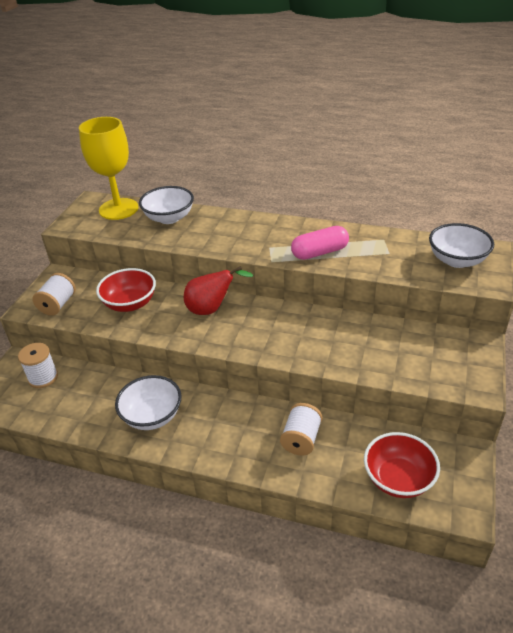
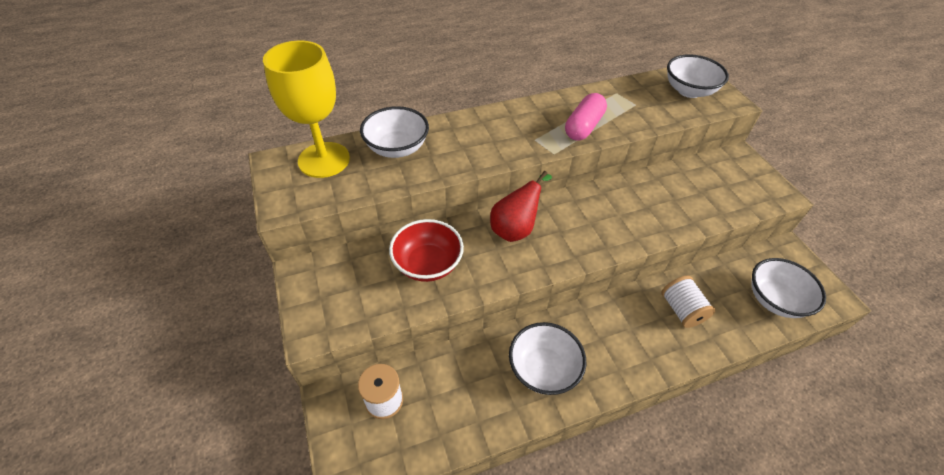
camera: 40 degrees left, 10 degrees up
white spool [32,273,76,316] -> none
red bowl [364,432,440,498] -> white bowl [751,258,826,318]

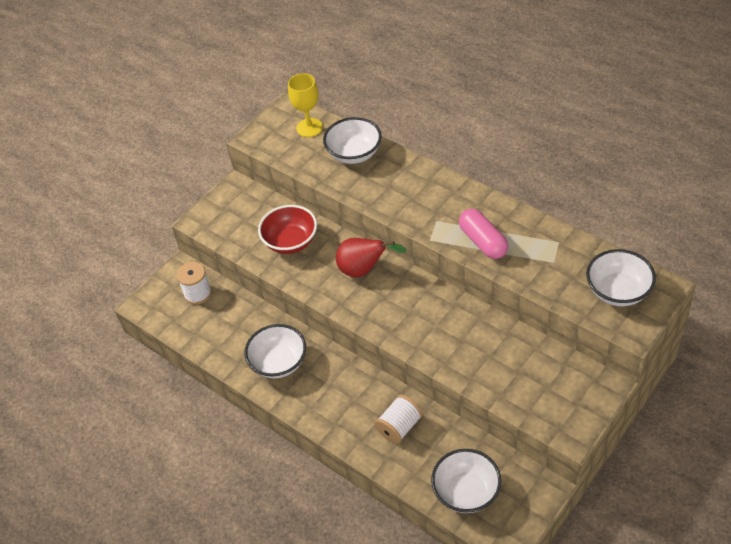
camera: 65 degrees right, 0 degrees up
yellow goblet [263,41,350,178] -> yellow goblet [288,73,323,137], size x0.63
pink capsule [565,93,607,141] -> pink capsule turned 60 degrees clockwise [459,209,508,259]

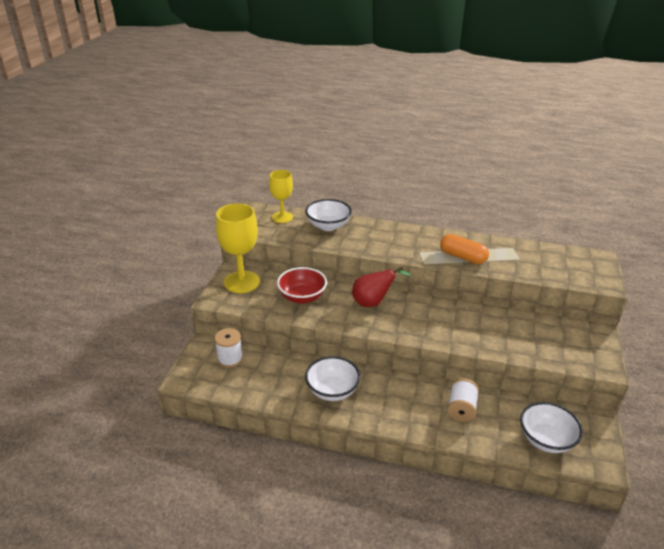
camera: 30 degrees left, 15 degrees down
pink capsule [459,209,508,259] -> orange capsule [440,234,489,264]
white bowl [586,249,656,306] -> none
none -> yellow goblet [216,203,260,293]

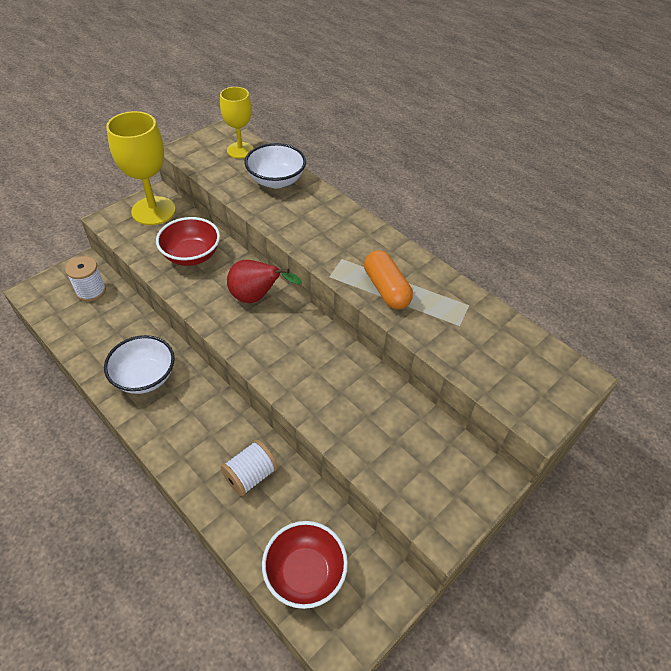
camera: 30 degrees right, 15 degrees up
white bowl [520,402,583,453] -> red bowl [262,521,348,609]

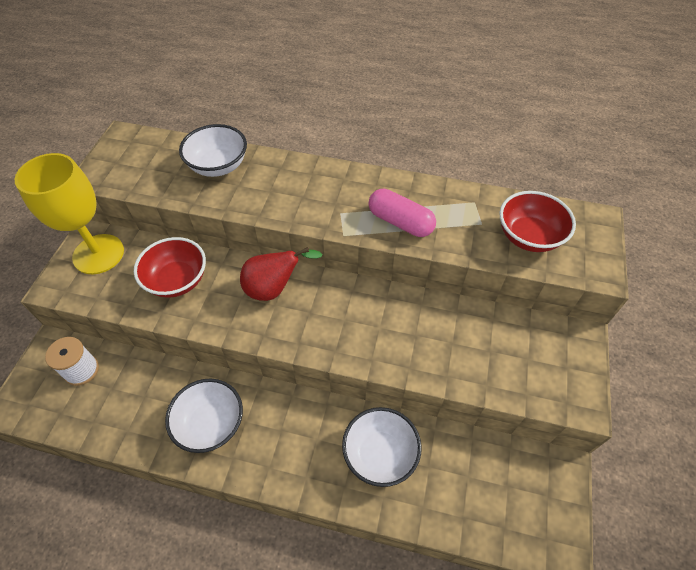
camera: 30 degrees left, 5 degrees up
yellow goblet [220,87,254,159] -> none
white spool [220,440,278,496] -> white bowl [342,407,422,487]
red bowl [262,521,348,609] -> red bowl moved to [499,191,576,252]
orange capsule [364,250,413,309] -> pink capsule [369,189,436,237]

